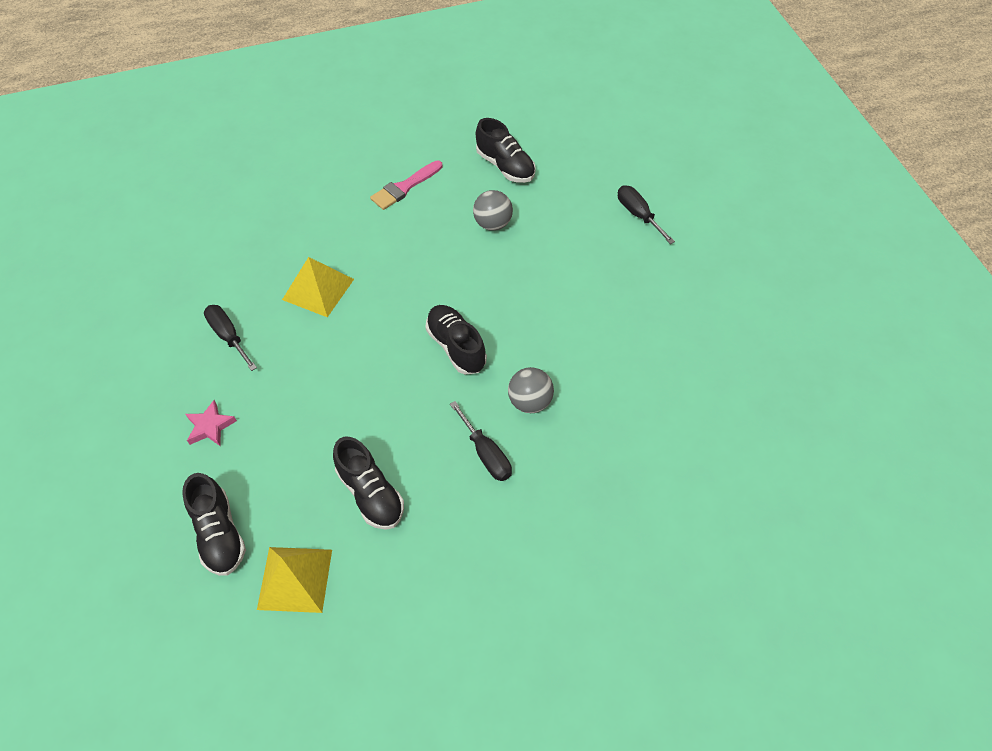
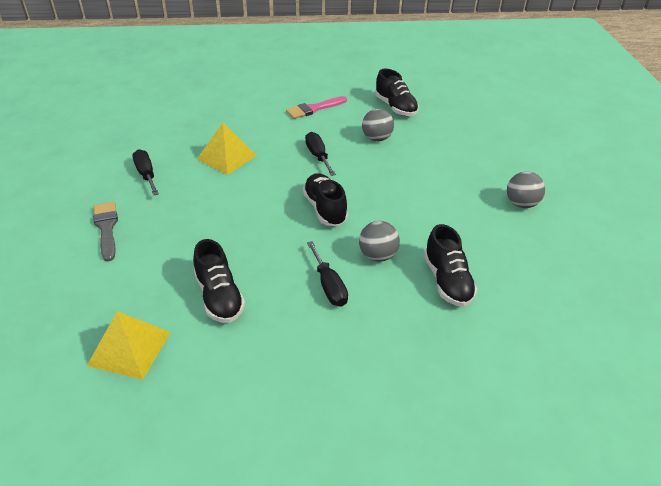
camera: 10 degrees right, 15 degrees down
black shoe [182,473,246,576] -> black shoe moved to [424,224,477,307]
pink star [185,400,237,447] -> grey brush [93,202,118,262]
black screwdriver [618,185,675,244] -> black screwdriver moved to [305,132,336,176]
none -> grey ball [507,171,545,208]

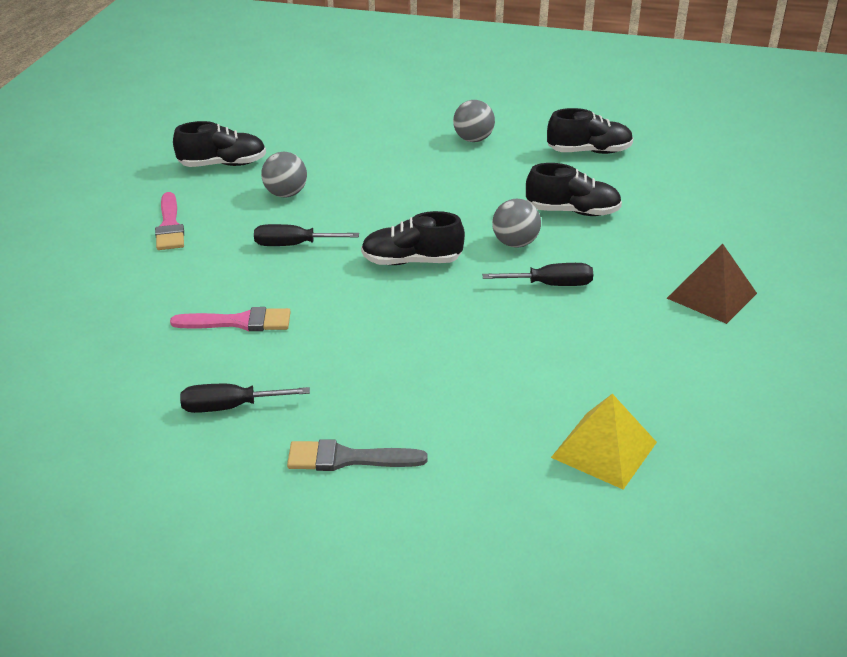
camera: 70 degrees left, 5 degrees down
black shoe [193,239,245,323] -> black shoe moved to [547,108,633,154]
yellow pyramid [197,123,257,175] -> pink brush [170,307,291,331]
none -> brown pyramid [667,244,757,324]

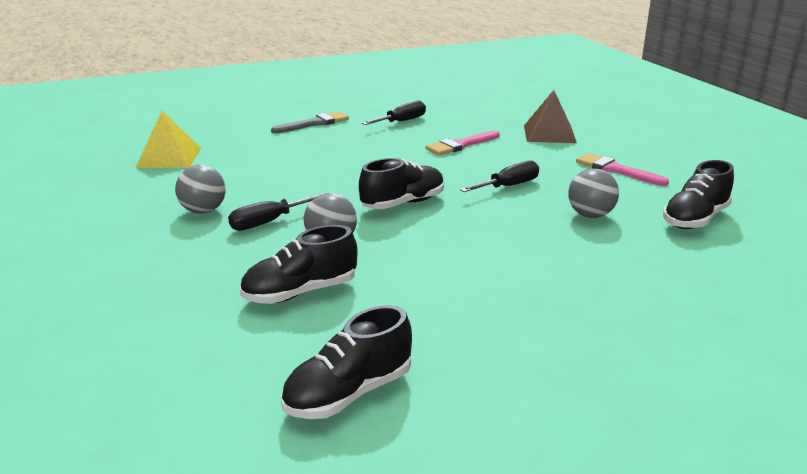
camera: 145 degrees right, 10 degrees down
grey ball [453,100,495,142] -> grey ball moved to [175,165,226,214]
brown pyramid [667,244,757,324] -> brown pyramid moved to [524,90,577,143]

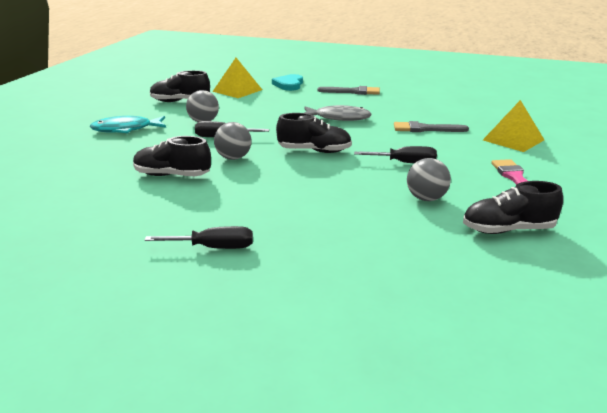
camera: 40 degrees right, 0 degrees up
black shoe [281,305,412,419] -> black shoe moved to [150,70,210,102]
black screwdriver [362,101,426,125] -> black screwdriver moved to [145,226,253,249]
pink brush [426,130,500,155] -> grey brush [394,121,469,132]
brown pyramid [524,90,577,143] -> yellow pyramid [483,100,544,152]
none -> turquoise fish [90,116,166,133]
none -> turquoise heart [272,74,303,91]
none -> grey fish [304,105,372,121]

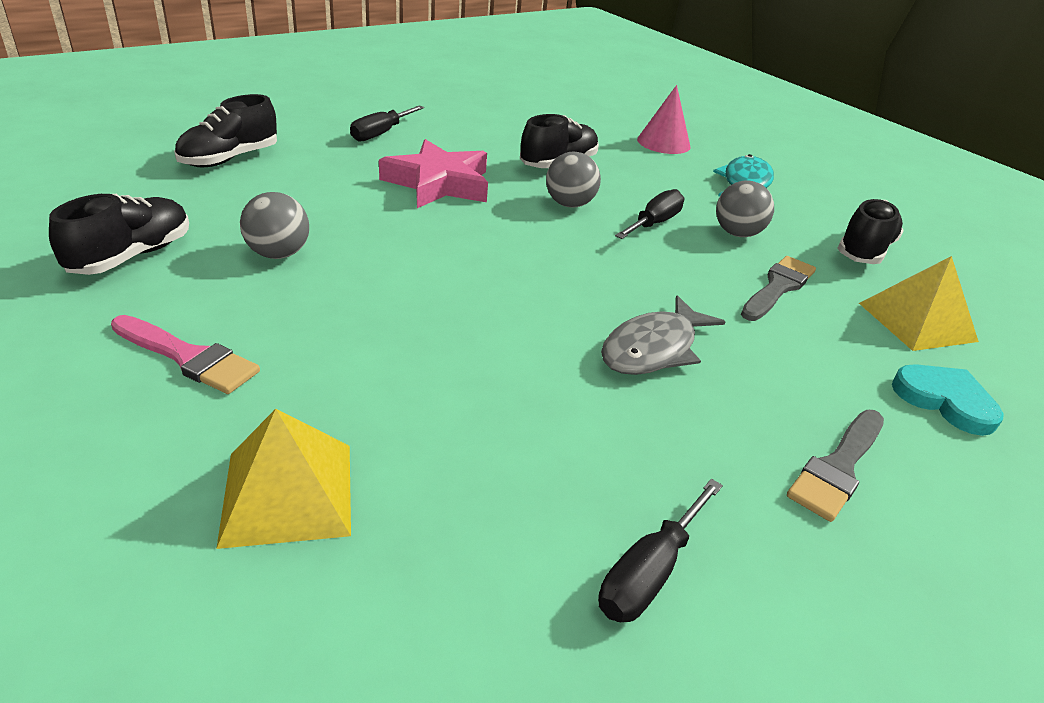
camera: 120 degrees right, 10 degrees up
black shoe [276,113,352,153] -> black shoe moved to [174,94,277,167]
black screwdriver [354,146,437,163] -> black screwdriver moved to [598,479,723,622]
grey brush [394,121,469,132] -> grey brush moved to [741,256,816,321]
none -> pink star [379,139,488,208]
none -> pink cone [637,85,691,154]

